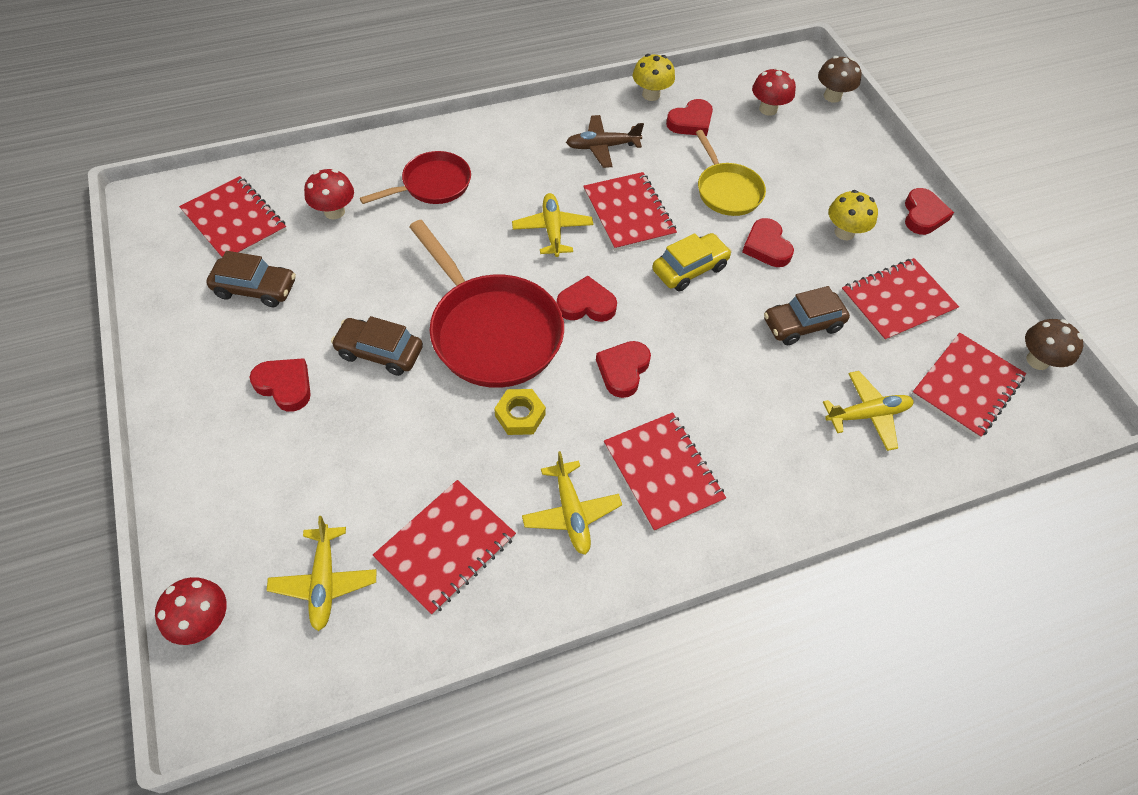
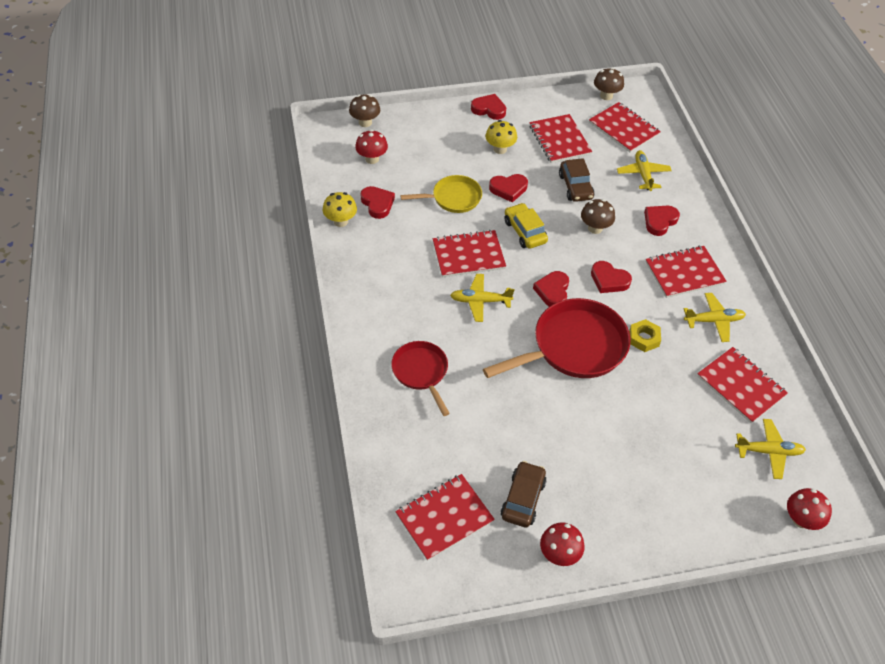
camera: 80 degrees left, 5 degrees down
red heart [249,358,311,412] -> red heart moved to [644,206,680,236]
red mushroom [304,169,354,219] -> red mushroom moved to [540,522,585,566]
brown car [331,316,423,376] -> none
brown plane [566,115,644,168] -> none
none -> brown mushroom [581,199,615,234]

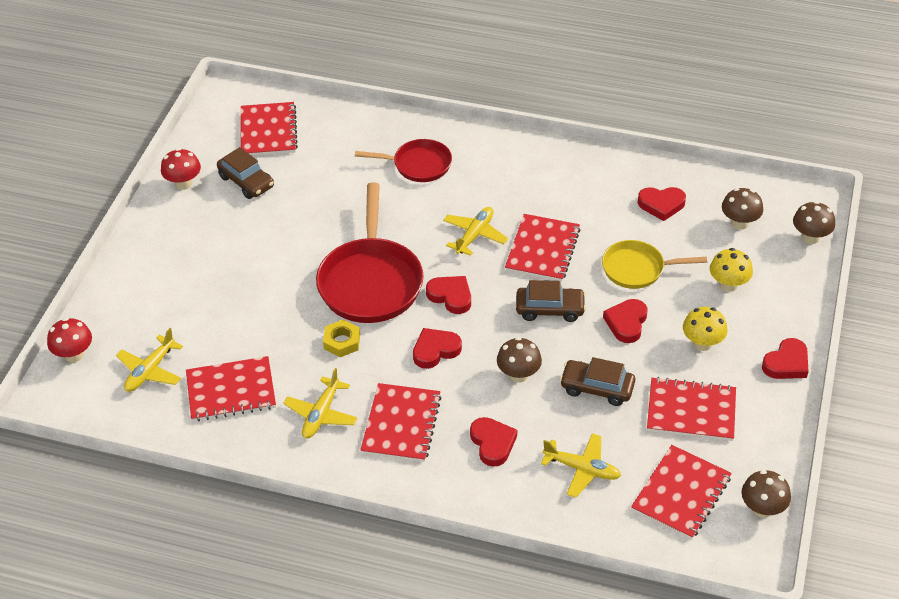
camera: 120 degrees right, 5 degrees down
yellow mushroom [323,192,357,227] -> yellow mushroom moved to [710,248,753,292]
red mushroom [355,130,388,164] -> brown mushroom [722,188,763,230]
yellow pan [400,175,482,213] -> yellow pan turned 75 degrees clockwise [602,240,707,289]
yellow car [504,203,548,249] -> brown car [516,280,586,322]
red notebook [589,102,661,153] -> red notebook turned 45 degrees counterclockwise [631,445,732,540]

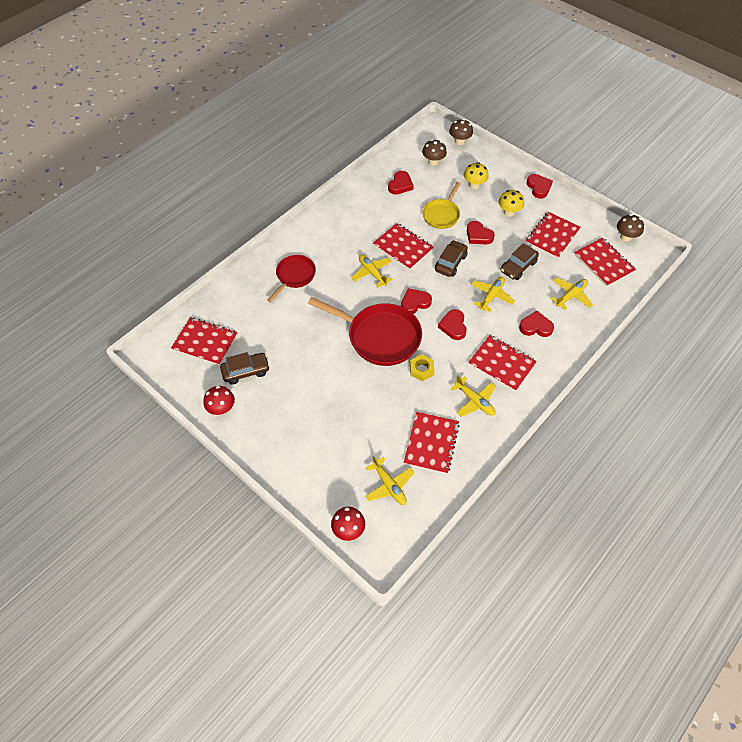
camera: 65 degrees left, 10 degrees up
brown mushroom [497,337,542,383] -> yellow plane [471,277,515,312]

